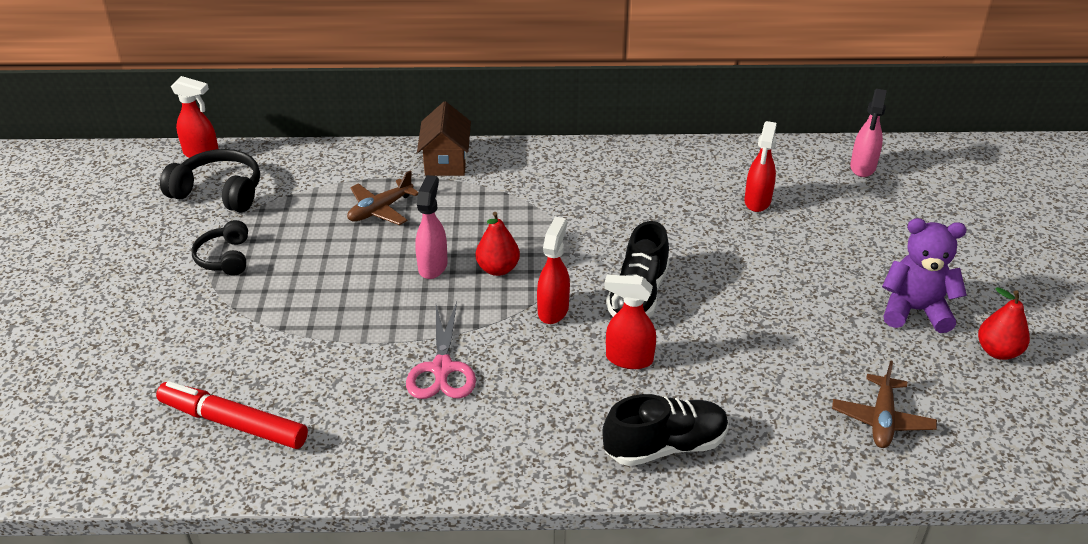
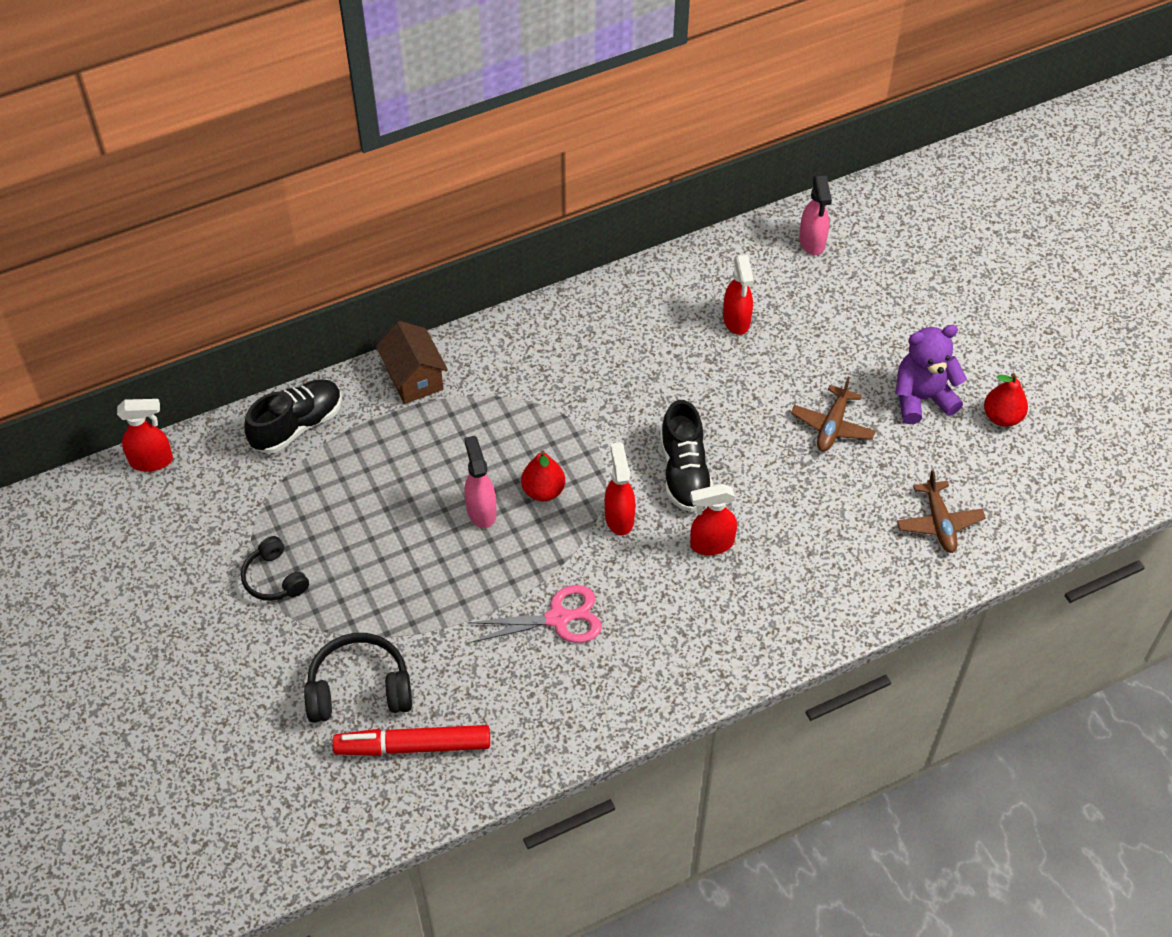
camera: 25 degrees left, 15 degrees up
black headphones [160,149,260,212] -> black headphones moved to [304,633,412,723]
brown plane [347,170,418,225] -> brown plane moved to [791,377,876,451]
pink scissors [406,302,476,399] -> pink scissors turned 75 degrees counterclockwise [467,585,602,643]
black shoe [603,394,729,466] -> black shoe moved to [244,379,342,454]

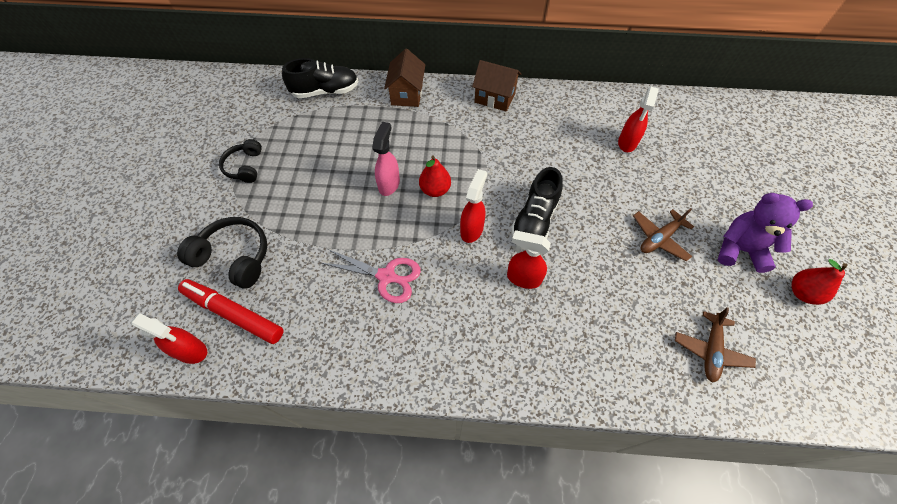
camera: 30 degrees right, 5 degrees up
red spray bottle [117,399,173,472] -> red spray bottle moved to [131,313,207,364]
pink spray bottle [799,175,832,255] -> none
none -> brown house [472,60,521,112]

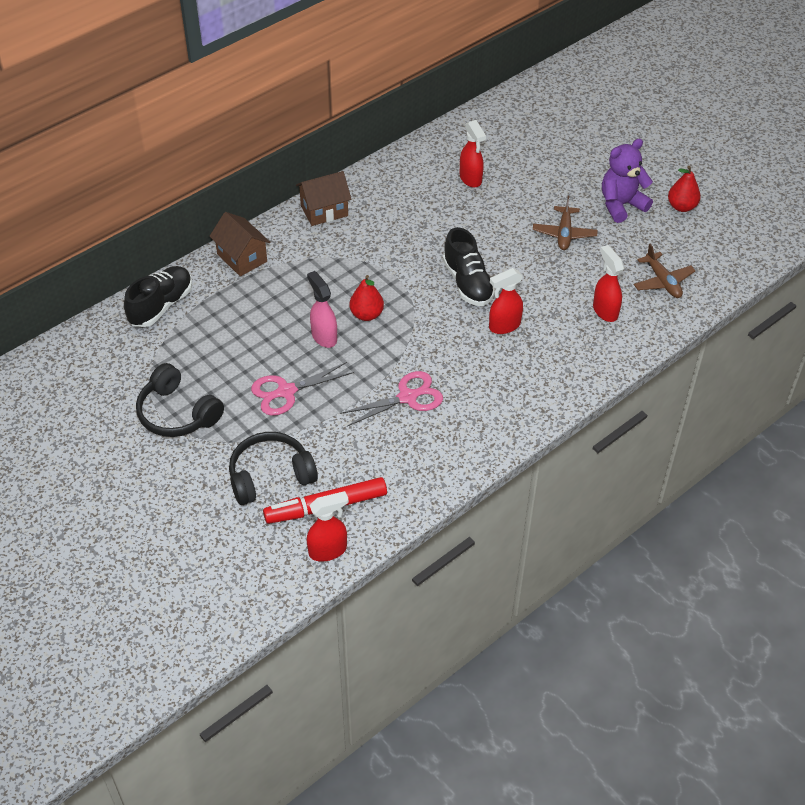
camera: 45 degrees left, 10 degrees down
black headphones [219,139,262,183] -> black headphones [136,363,224,437], size x1.54
red spray bottle [460,169,487,243] -> red spray bottle moved to [593,245,624,322]
none -> pink scissors [251,362,354,416]

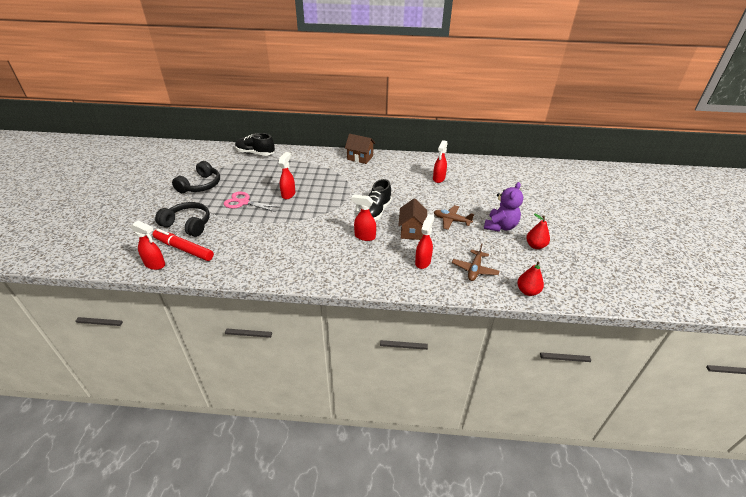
camera: 45 degrees right, 10 degrees down
black shoe [124,266,192,327] -> black shoe turned 150 degrees counterclockwise [235,133,275,156]
black headphones [136,363,224,437] -> black headphones turned 150 degrees counterclockwise [172,161,220,193]
brown house [209,212,270,276] -> brown house moved to [398,199,427,240]
pink spray bottle [307,271,337,348] -> red spray bottle [279,152,295,199]
pink scissors [340,371,443,426] -> none
red pear [350,275,384,321] -> red pear moved to [517,261,544,296]
brown plane [533,196,598,250] -> brown plane turned 60 degrees clockwise [434,205,474,230]
purple teddy bear [602,139,653,223] -> purple teddy bear turned 105 degrees clockwise [484,182,523,232]

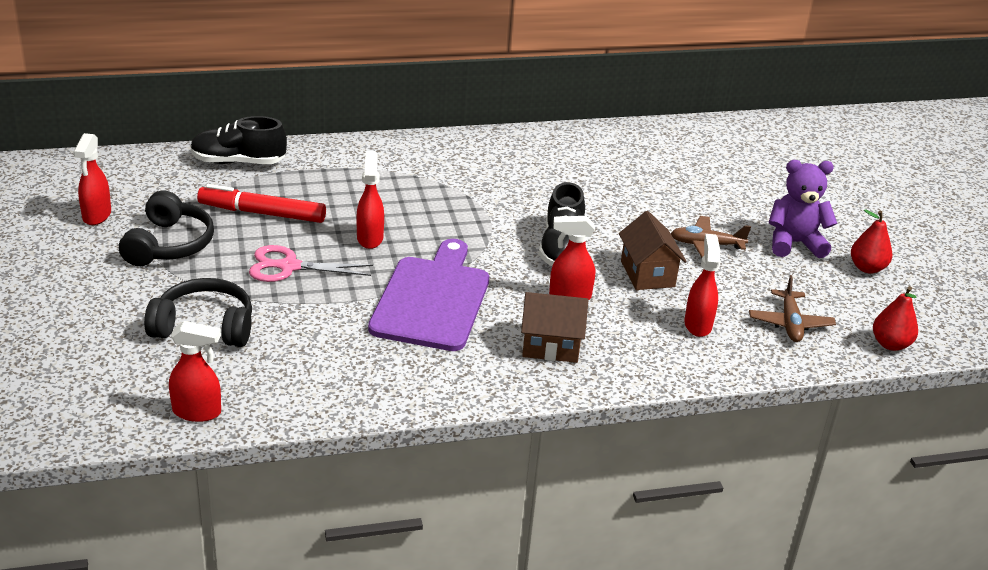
camera: 20 degrees left, 5 degrees down
red marker [152,229,214,261] -> red marker moved to [197,184,326,223]
brown house [345,134,375,164] -> brown house moved to [521,292,589,363]
red spray bottle [433,140,448,183] -> red spray bottle moved to [73,133,111,225]
purple teddy bear [484,182,523,232] -> purple teddy bear turned 105 degrees counterclockwise [769,160,838,258]
none -> purple cutting board [368,239,489,351]

